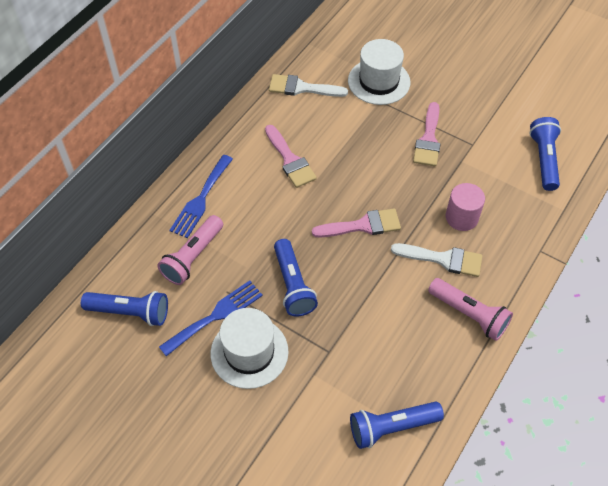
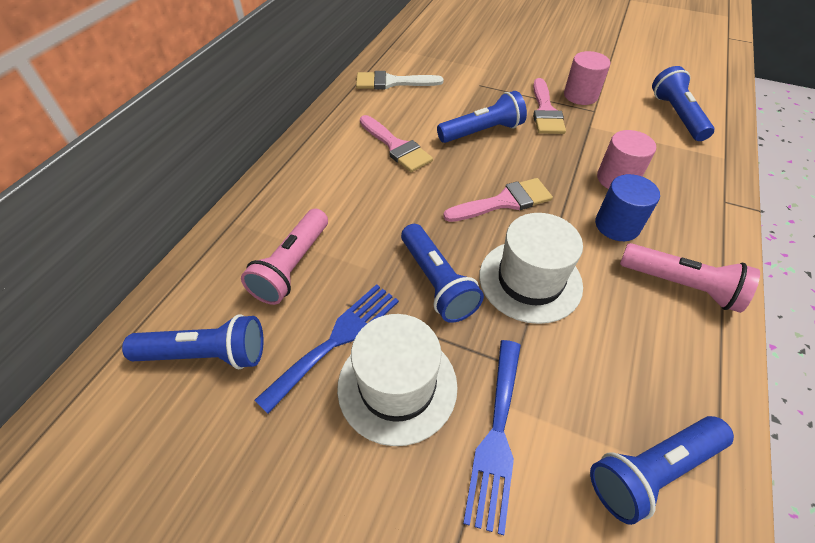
camera: 10 degrees left, 5 degrees down
blue fork [169,155,233,238] -> blue fork moved to [463,340,521,535]
white hat [348,39,410,105] -> white hat moved to [479,213,583,324]
white brush [391,243,482,277] -> blue cylinder [595,174,660,241]
none -> blue flashlight [437,91,527,143]
none -> pink cylinder [564,51,610,105]

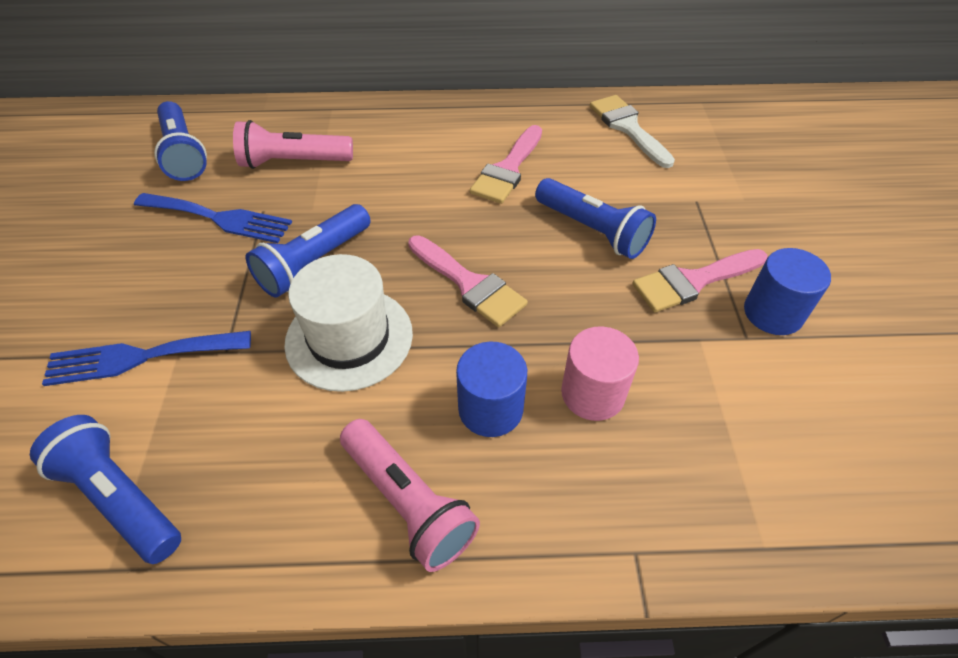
camera: 65 degrees right, 0 degrees up
white hat [337,314,458,446] -> none
pink cylinder [564,51,610,105] -> blue cylinder [744,248,831,335]
pink flashlight [620,243,760,313] -> pink flashlight turned 45 degrees counterclockwise [340,419,480,572]
blue flashlight [652,66,714,141] -> none

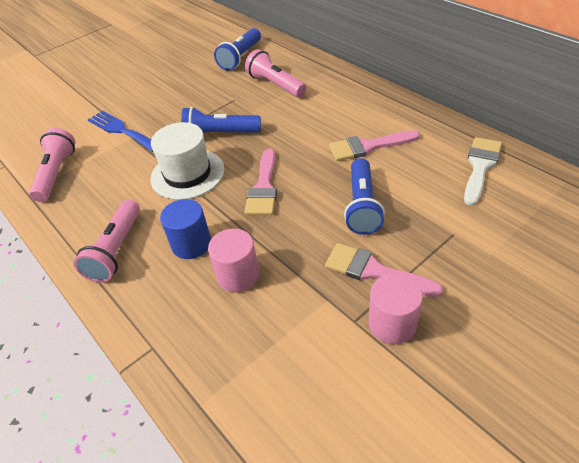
camera: 55 degrees right, 5 degrees down
blue flashlight [30,415,181,564] -> pink flashlight [29,128,76,202]
blue fork [134,193,292,243] -> none
blue cylinder [744,248,831,335] -> pink cylinder [369,274,423,344]

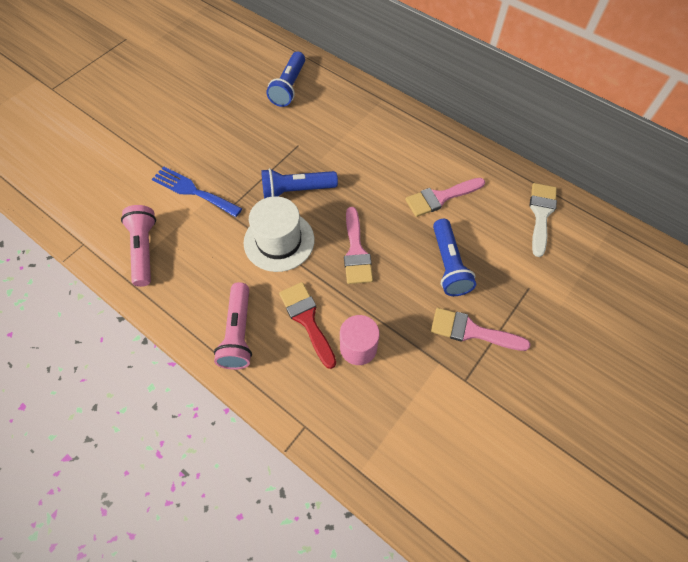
camera: 15 degrees left, 15 degrees up
blue cylinder [160,199,211,259] -> red brush [279,282,336,369]
pink flashlight [245,49,306,97] -> none
pink cylinder [369,274,423,344] -> none

